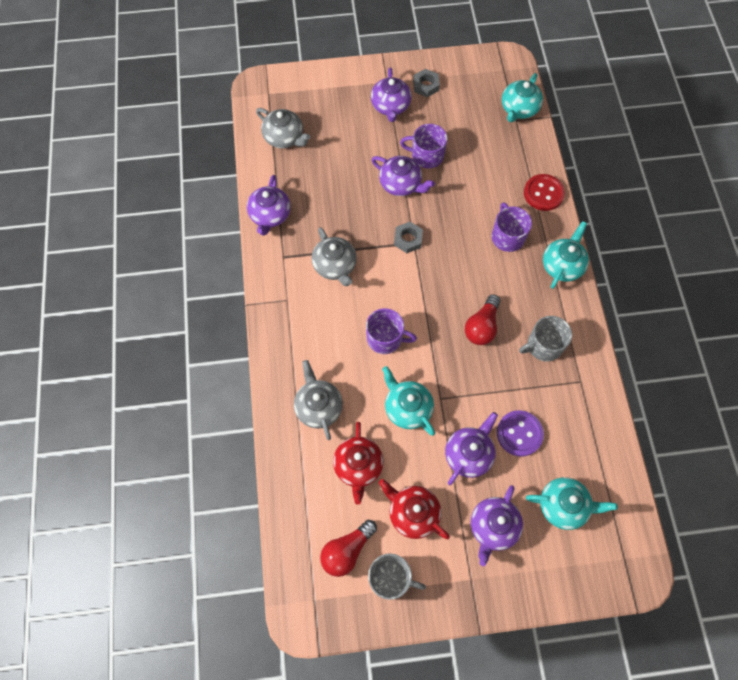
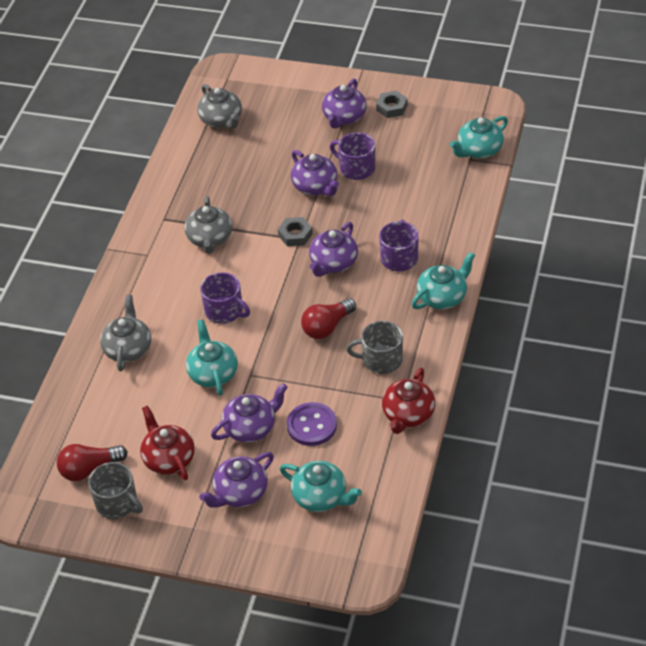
camera: 25 degrees right, 20 degrees down
purple teapot [247,175,291,236] -> purple teapot moved to [309,222,358,277]
red teapot [333,422,384,505] -> red teapot moved to [382,368,435,434]
red button [524,174,565,211] -> none

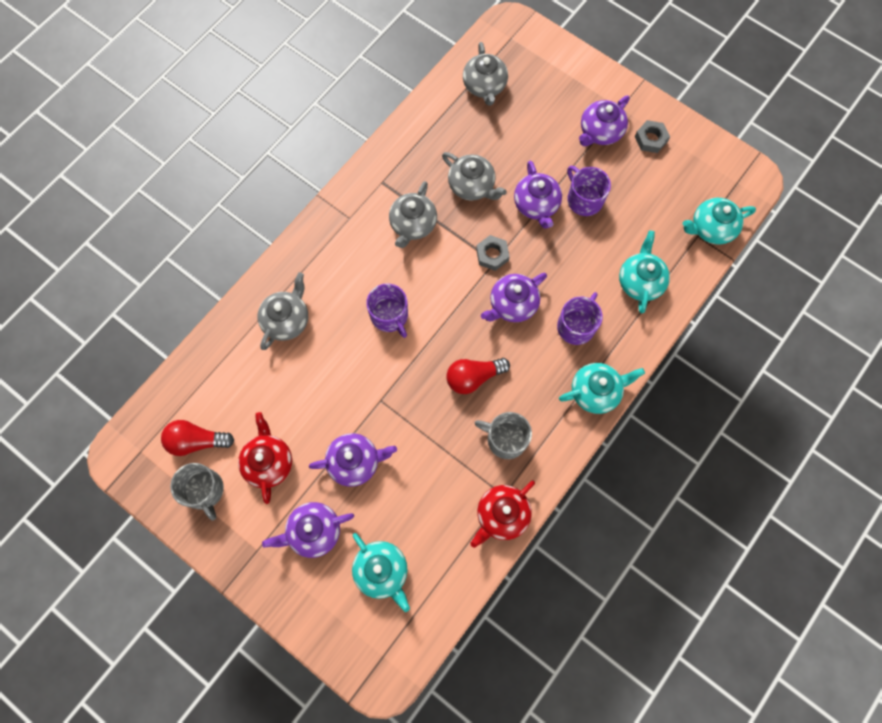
camera: 20 degrees right, 25 degrees up
turquoise teapot [186,319,238,396] -> turquoise teapot moved to [619,231,670,313]
purple button [287,402,337,446] -> none
none -> grey teapot [442,152,507,201]

